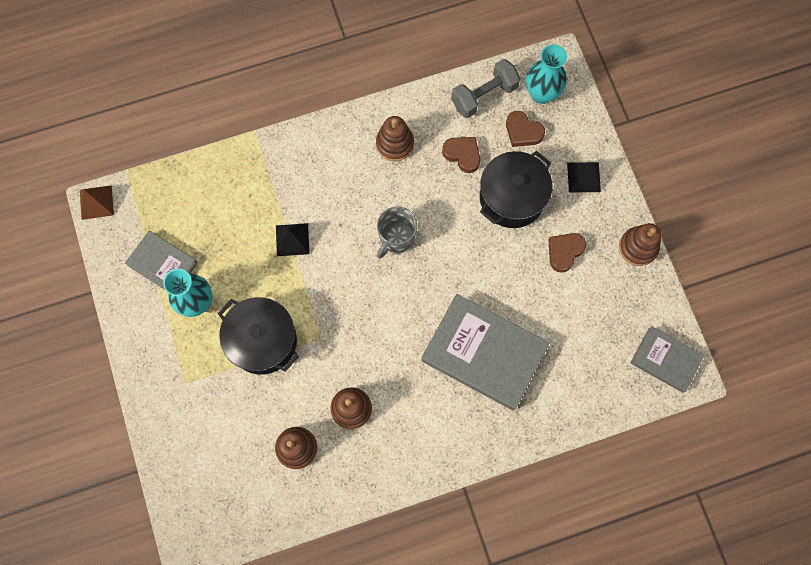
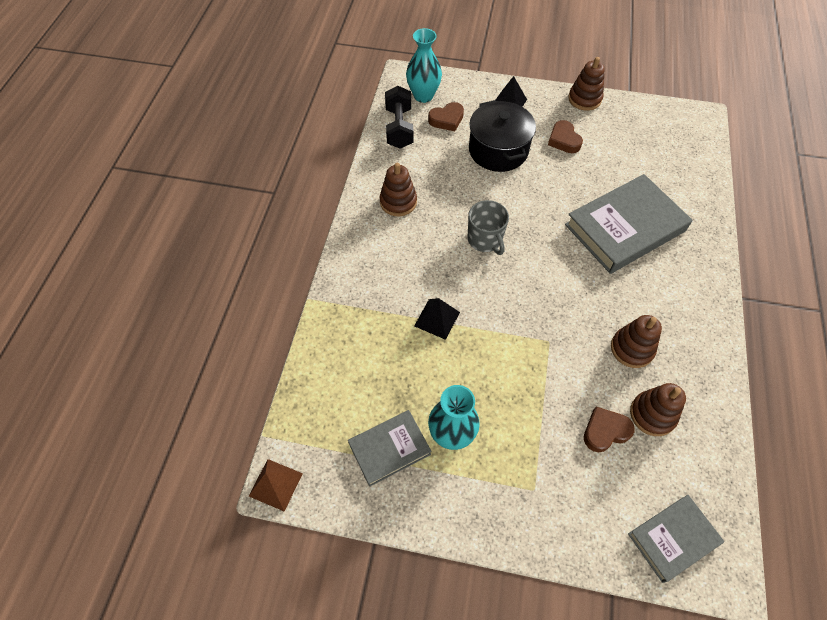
camera: 60 degrees left, 15 degrees down
black pot [218,297,299,375] -> none
brown heart [442,137,480,173] -> brown heart moved to [584,407,635,453]
grey dumbbell [451,59,520,118] -> black dumbbell [385,86,414,149]
grey book [630,326,705,393] -> grey book moved to [628,495,724,583]

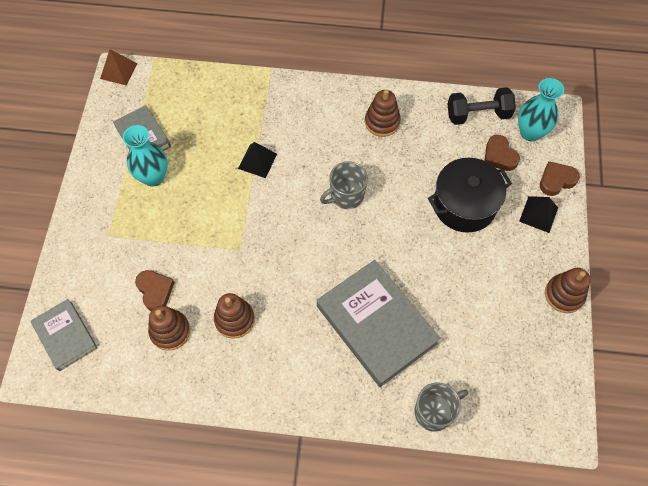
camera: 85 degrees right, 5 degrees up
brown heart [548,120,583,153] -> brown heart moved to [540,161,580,196]
none -> grey mug [414,382,468,432]

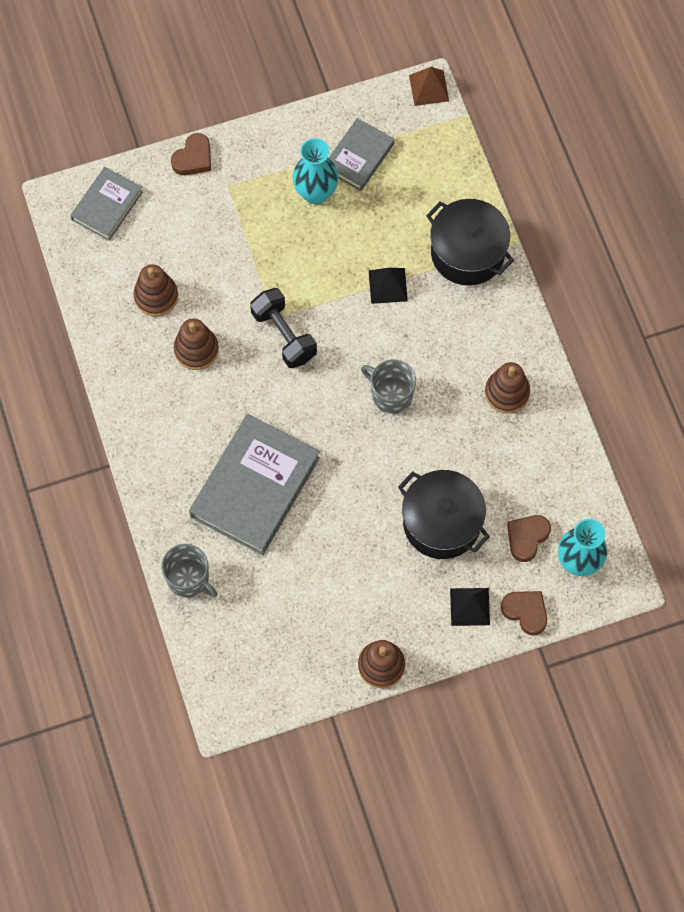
camera: 65 degrees right, 5 degrees up
brown heart [135,270,175,311] -> brown heart moved to [171,133,211,175]
black dumbbell [448,87,516,125] -> black dumbbell moved to [250,288,317,368]
none -> black pot [426,199,514,286]

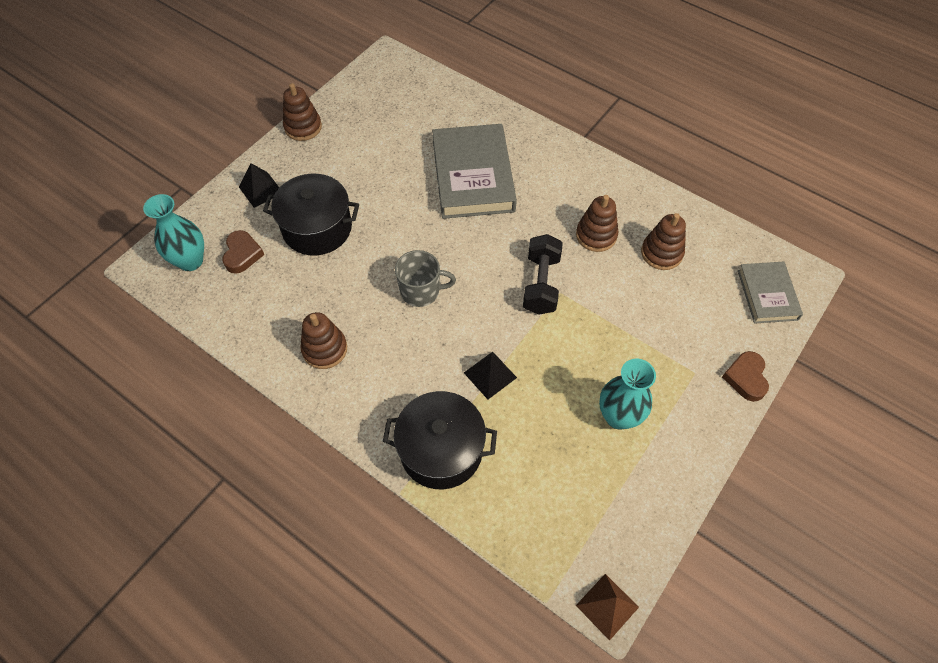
camera: 145 degrees right, 10 degrees down
grey mug [161,544,218,598] -> none
black dumbbell [250,288,317,368] -> black dumbbell turned 75 degrees clockwise [523,234,563,315]
grey book [329,118,394,191] -> none
brown heart [501,591,547,636] -> none

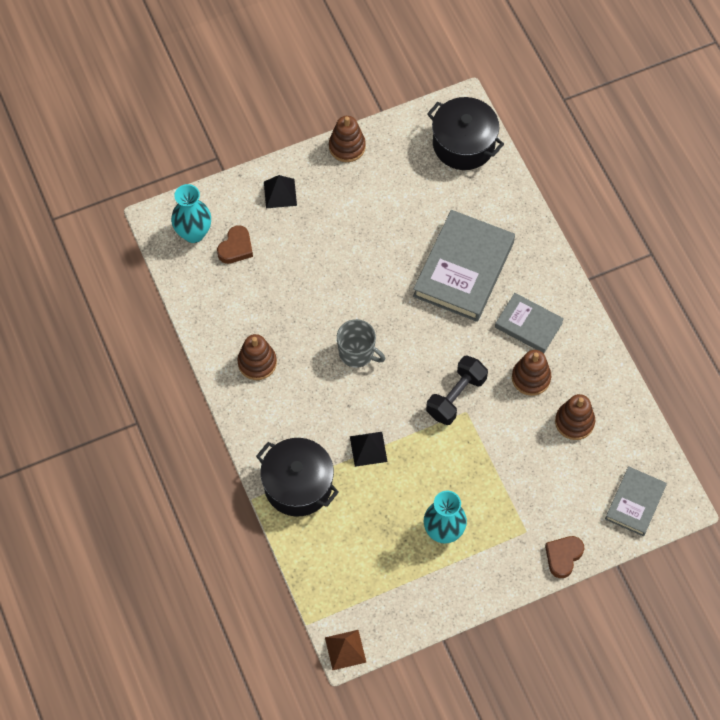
camera: 30 degrees right, 5 degrees up
black pot [263,174,359,255] -> black pot moved to [427,97,504,170]
none -> grey book [495,293,564,353]

